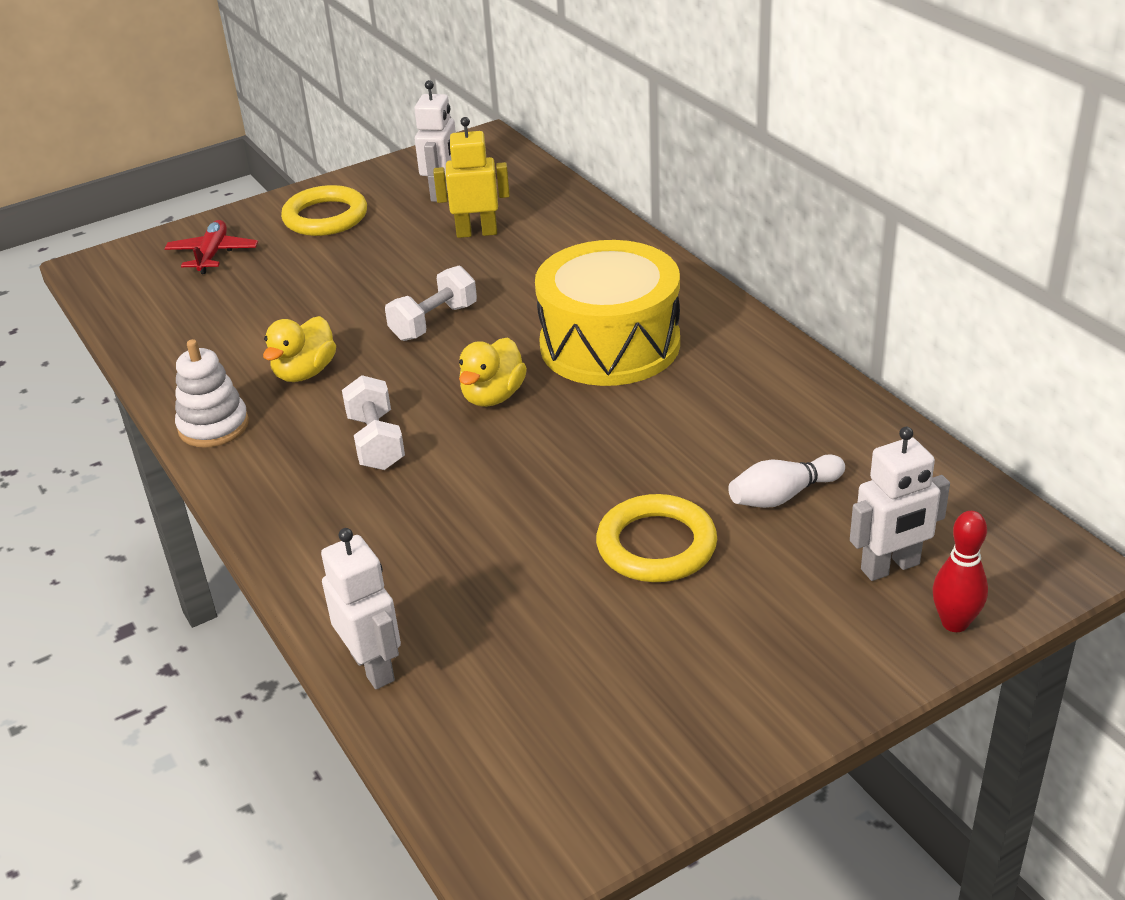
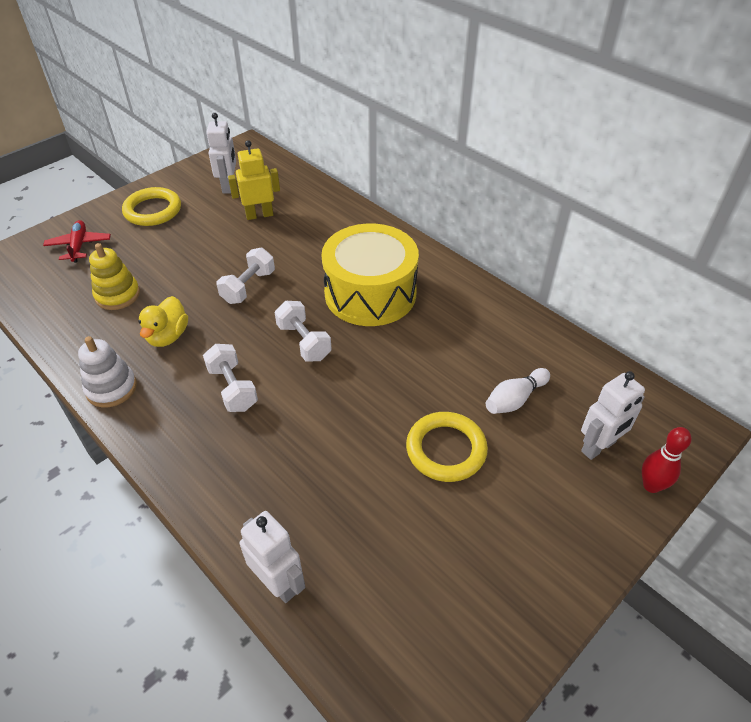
camera: 15 degrees left, 10 degrees up
yellow duck [459,337,527,407] -> white dumbbell [274,301,331,362]
none -> yellow stacking toy [89,243,140,310]

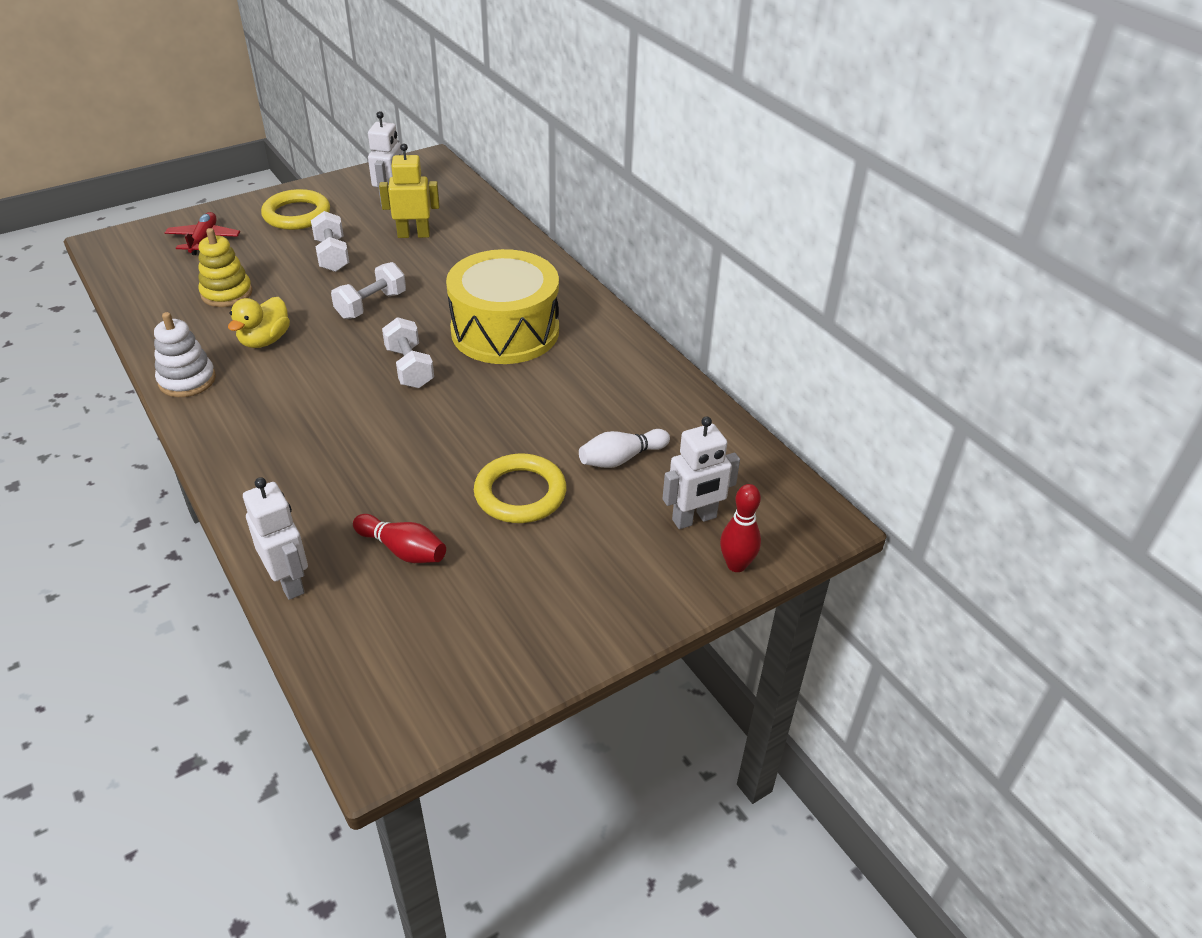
camera: 10 degrees right, 5 degrees down
white dumbbell [203,344,258,412] -> white dumbbell moved to [311,211,350,272]
none -> red bowling pin [353,514,446,563]

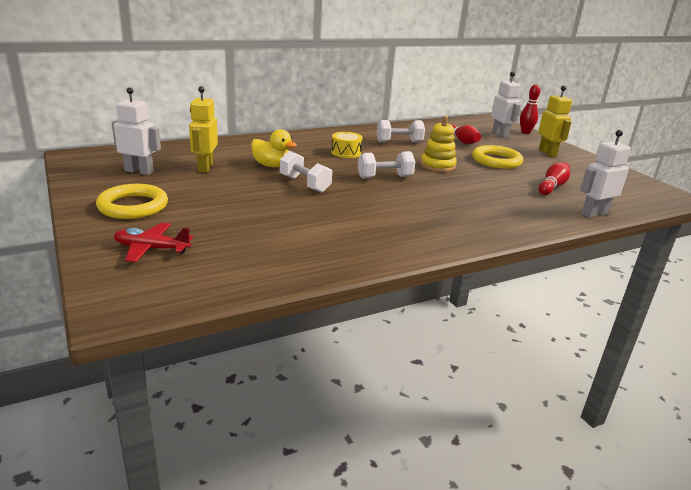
camera: 85 degrees left, 15 degrees down
white stacking toy [154,312,216,397] -> none
yellow stacking toy [198,228,252,307] -> yellow stacking toy moved to [421,115,457,172]
yellow duck [228,297,290,348] -> yellow duck moved to [251,129,297,167]
white dumbbell [311,211,350,272] -> white dumbbell moved to [377,120,425,142]
yellow drum [446,249,559,364] -> yellow drum [331,132,363,158], size x0.42
white bowling pin [579,429,670,468] -> red bowling pin [452,124,481,144]
none -> yellow robot [538,86,572,157]

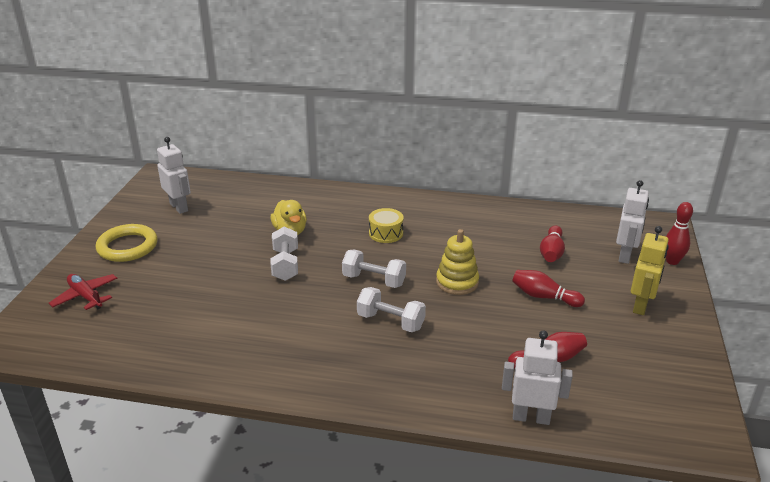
camera: 40 degrees right, 5 degrees up
yellow robot [189,86,218,172] -> none
white dumbbell [377,120,425,142] -> white dumbbell moved to [357,287,426,332]
yellow ring [472,145,523,169] -> red bowling pin [512,270,585,307]

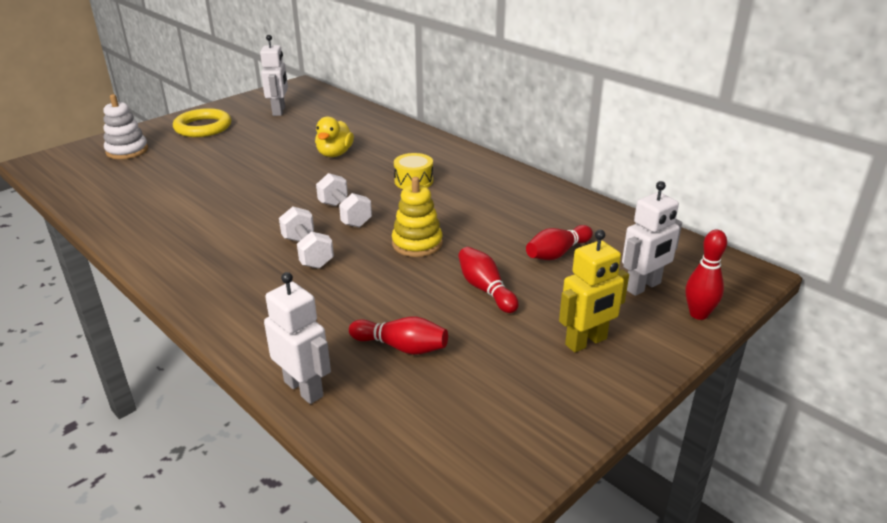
camera: 35 degrees right, 0 degrees up
red plane [49,274,117,310] -> white stacking toy [103,94,148,159]
white dumbbell [270,227,298,281] -> none

